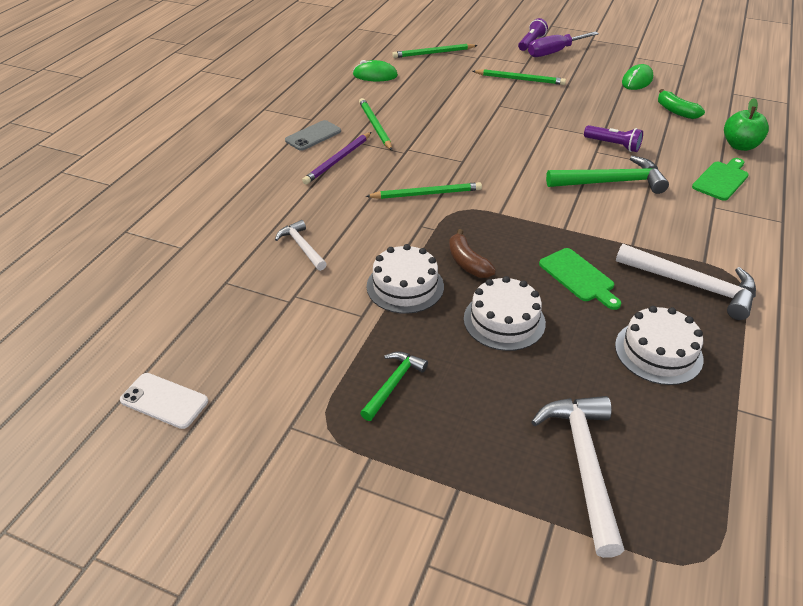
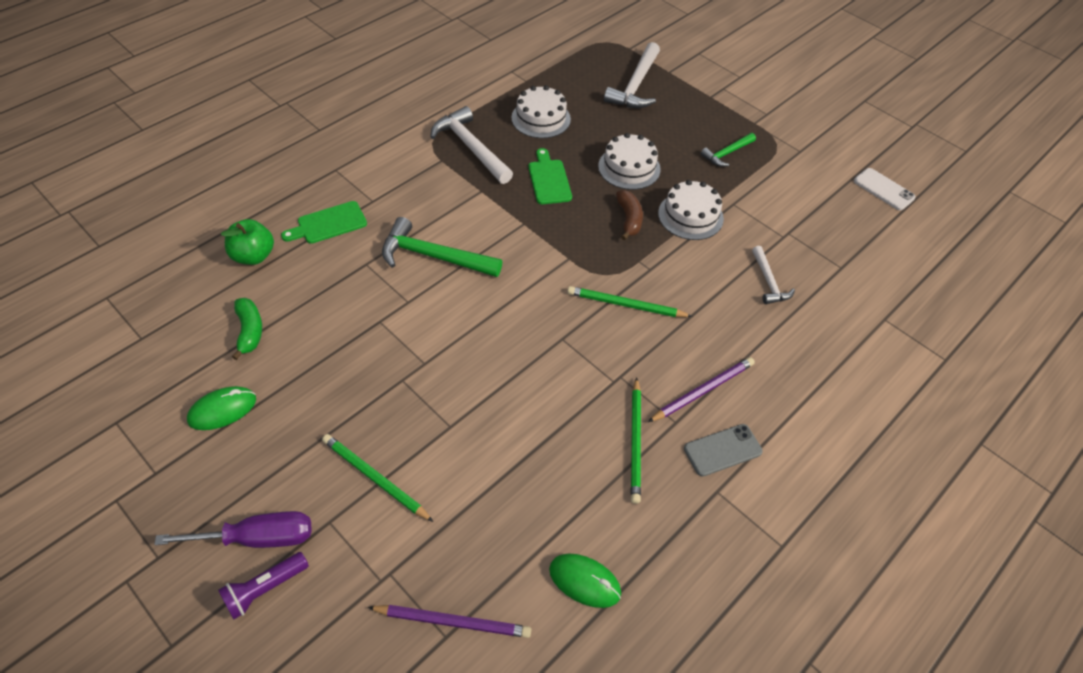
camera: 160 degrees left, 10 degrees up
green pencil [392,44,478,58] -> purple pencil [367,605,531,638]
purple flashlight [584,125,643,152] -> none

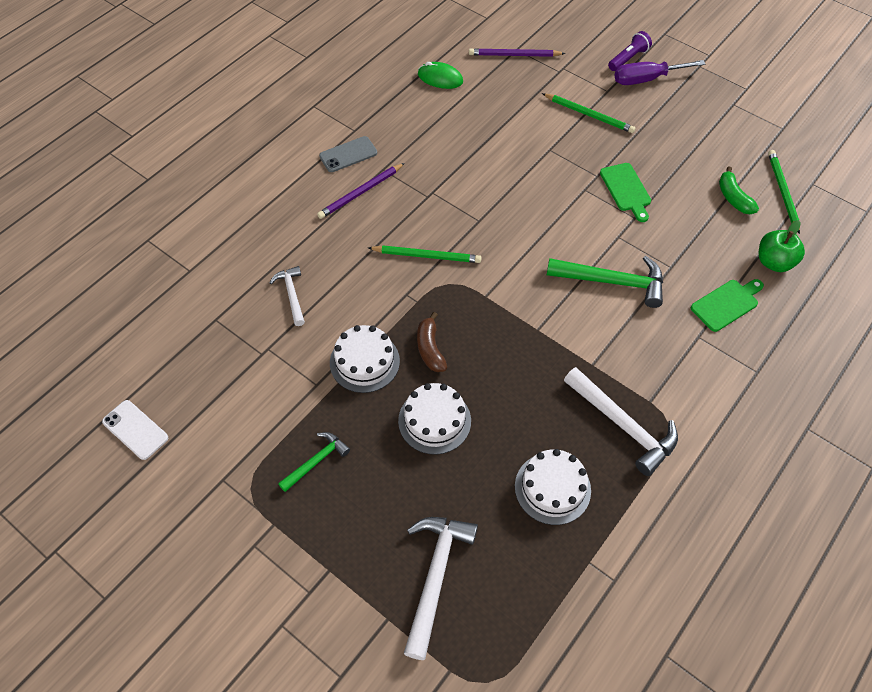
camera: 175 degrees right, 5 degrees up
green mouse [187,386,256,430] -> none
green cutting board [528,148,572,204] -> green cutting board moved to [600,163,651,222]
green pencil [631,377,641,504] -> green pencil moved to [768,150,800,234]

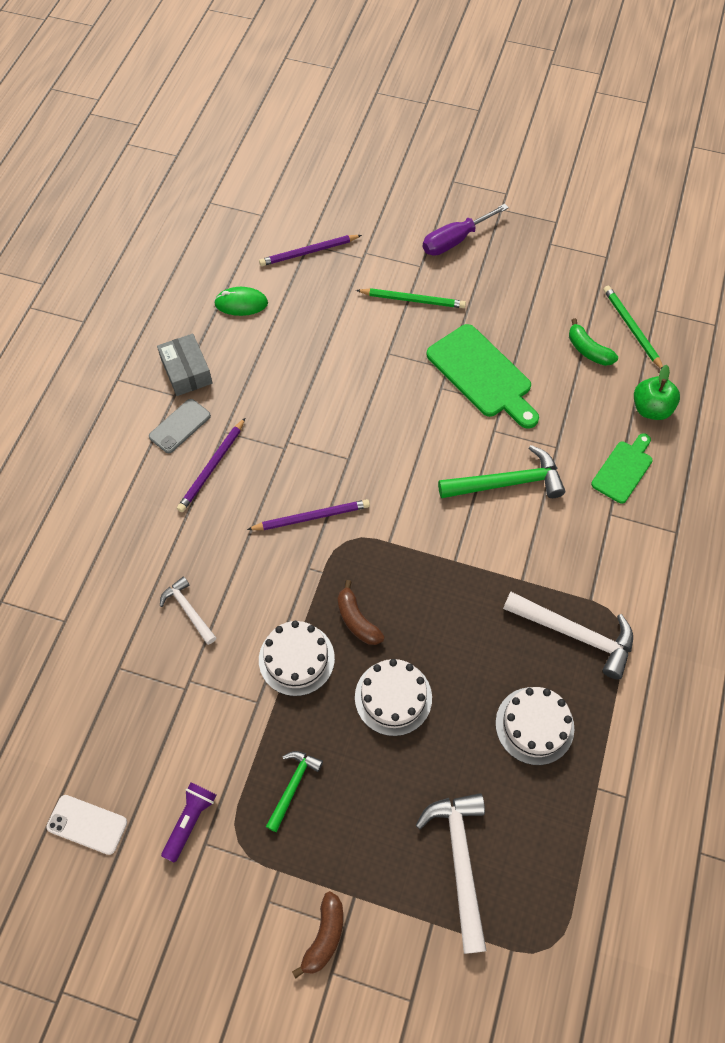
camera: 20 degrees left, 5 degrees up
green pencil [368,245,482,263] -> purple pencil [247,499,370,530]
green cutting board [600,163,651,222] -> green cutting board [426,324,539,429], size x1.67
purple flashlight [608,31,652,71] -> purple flashlight moved to [161,782,216,863]
none -> grey box [157,334,213,396]
none -> brown banana [292,891,343,979]

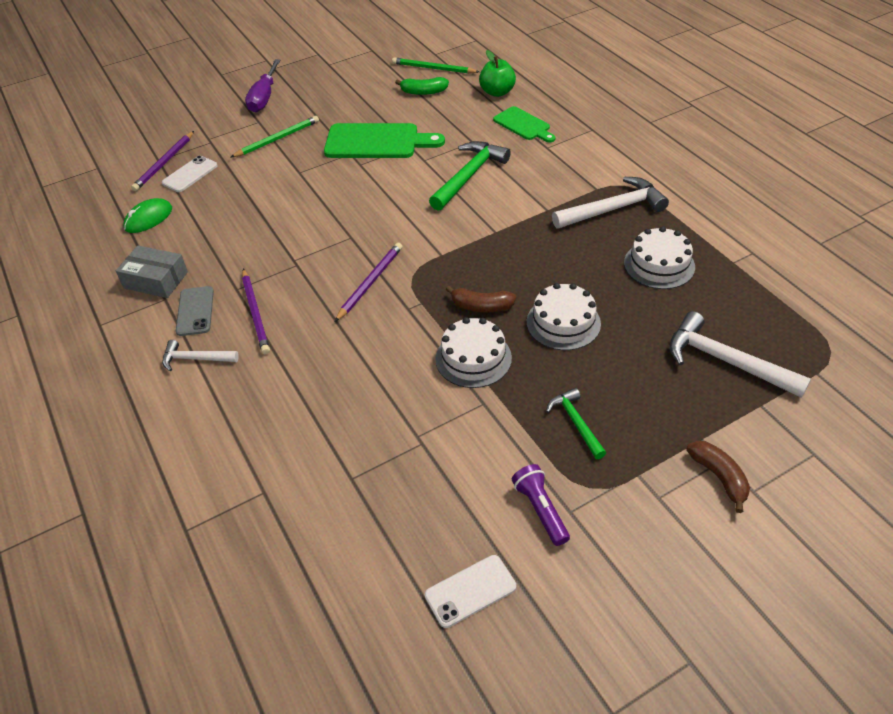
camera: 45 degrees left, 15 degrees down
white hammer [160,576,216,645] -> white hammer moved to [162,340,239,371]
green cutting board [591,433,652,504] -> green cutting board turned 150 degrees clockwise [493,106,556,142]
none -> white phone [162,156,218,192]

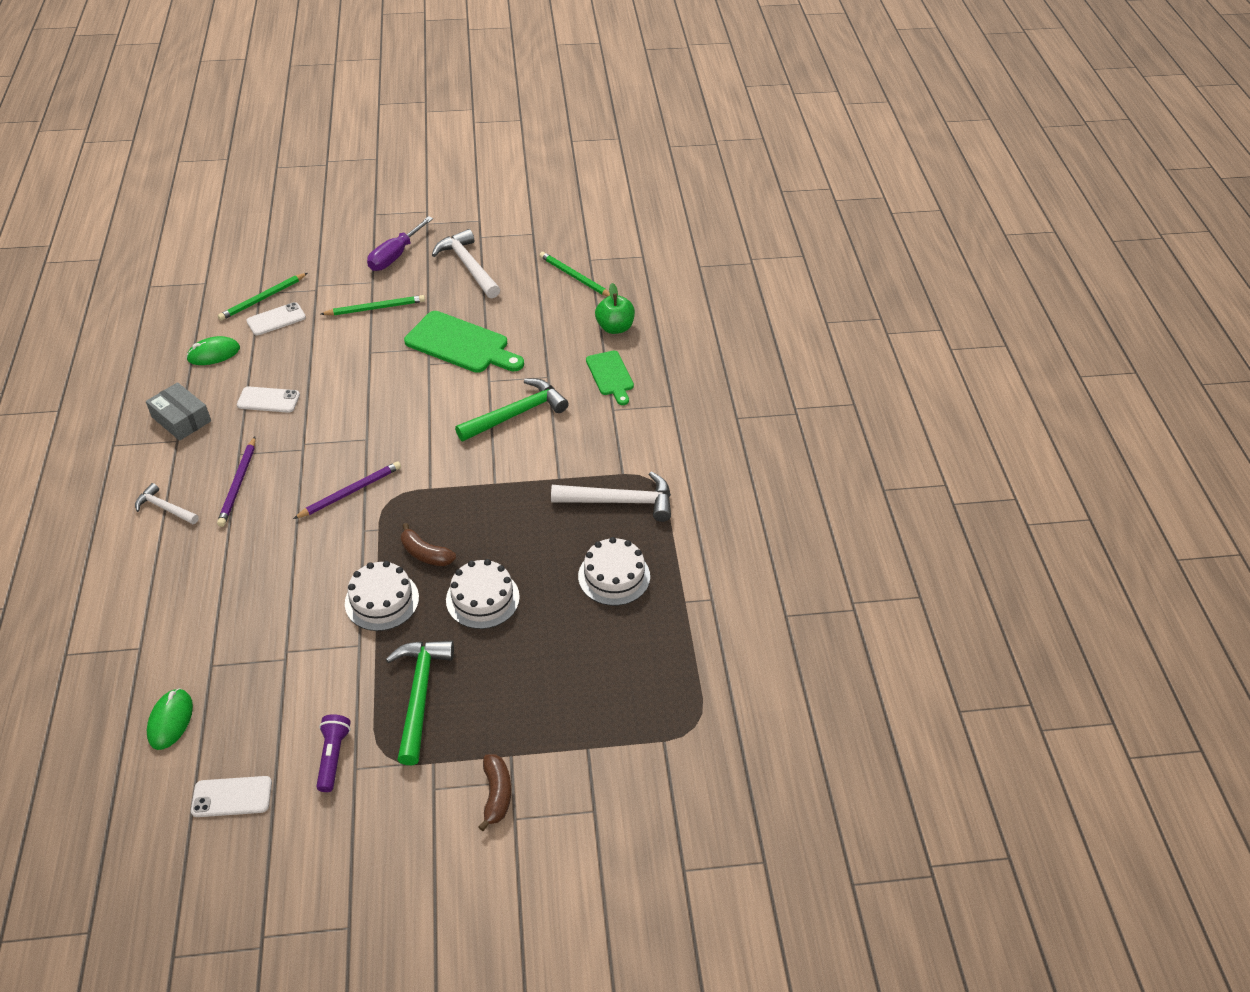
camera: 20 degrees right, 0 degrees up
purple pencil [131,131,194,191] -> green pencil [218,273,308,321]
grey phone [176,286,214,336] -> none
green banana [395,77,449,95] -> none
green hammer [546,388,606,459] -> green hammer [386,640,454,765], size x1.74
white hammer [669,311,811,398] -> white hammer moved to [432,229,500,299]
none -> green mouse [147,688,193,750]
none -> white phone [237,386,300,413]

